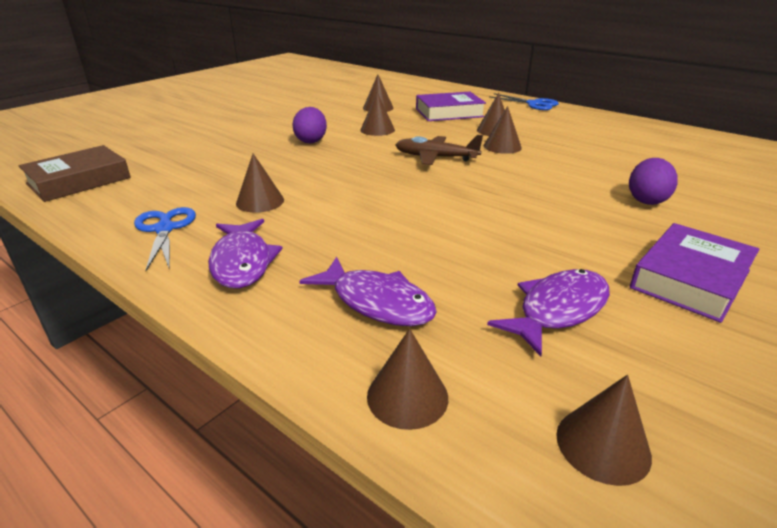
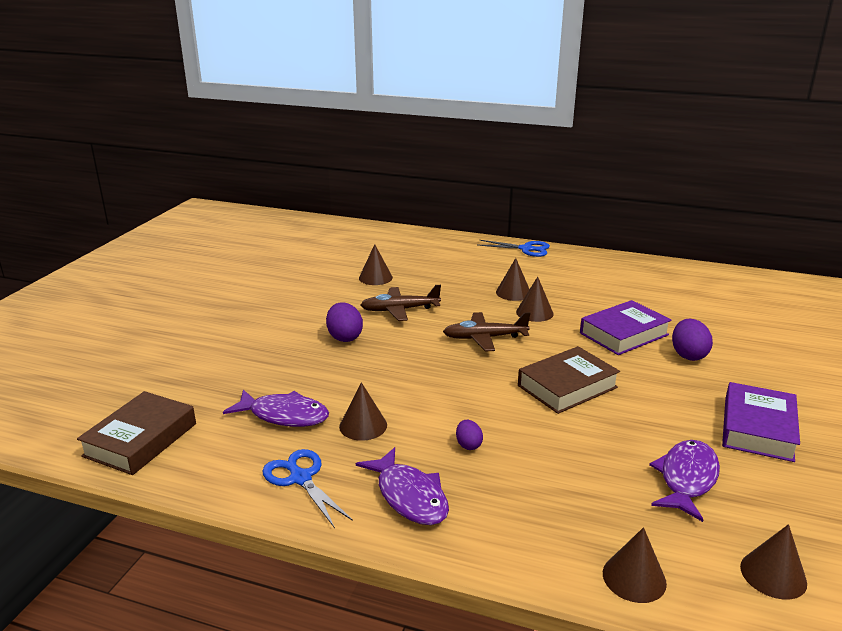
camera: 20 degrees left, 5 degrees down
purple fish [299,257,437,326] -> purple fish moved to [223,389,329,427]
brown cone [360,92,395,136] -> brown plane [360,285,441,321]
purple book [416,92,486,121] -> purple book moved to [580,300,672,355]
none -> purple egg [456,420,483,450]
none -> brown book [518,346,620,414]

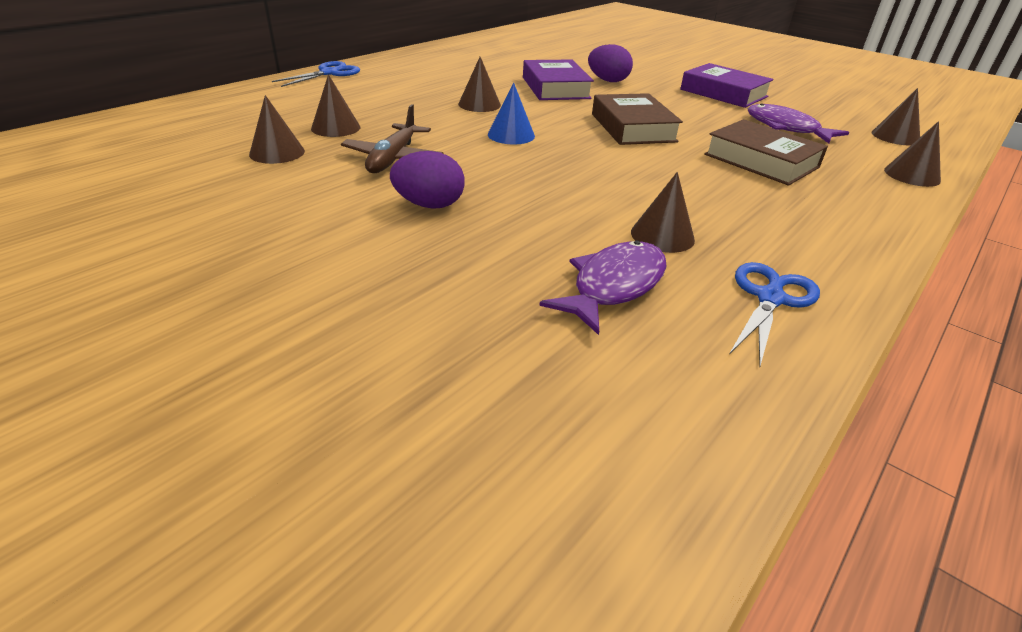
camera: 70 degrees left, 10 degrees up
brown book [77,391,196,475] -> brown book moved to [704,119,828,186]
blue scissors [262,449,353,528] -> blue scissors turned 135 degrees clockwise [730,262,820,366]
purple fish [356,447,449,525] -> none
brown plane [443,312,530,351] -> blue cone [488,83,535,144]
purple egg [456,420,483,450] -> none
brown cone [496,258,529,301] -> brown cone moved to [311,74,360,137]

